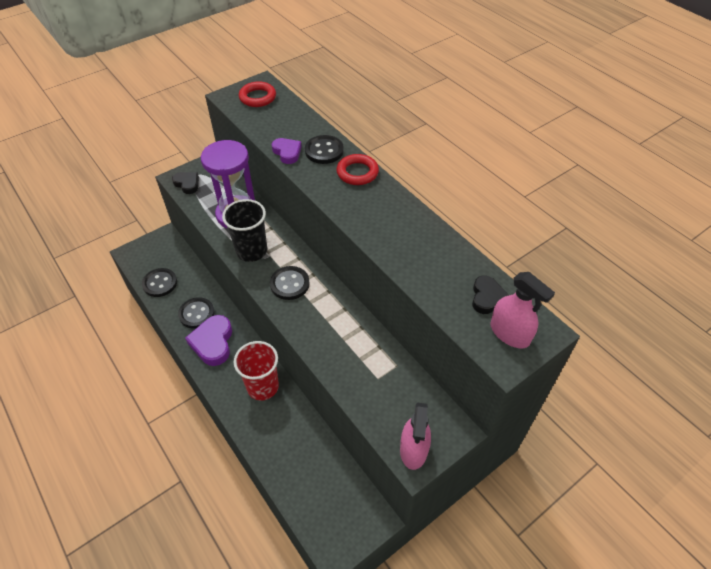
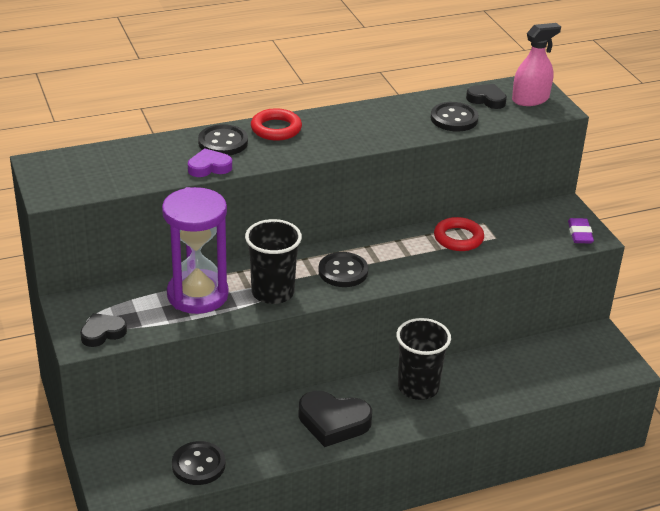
camera: 75 degrees left, 15 degrees down
black button [178,297,215,329] -> black button moved to [431,102,479,131]
purple heart [185,315,232,366] -> black heart [298,391,372,447]
red cup [234,341,279,400] -> black cup [396,318,451,400]
red ring [239,81,276,107] -> red ring moved to [434,217,484,251]
pink spray bottle [400,403,431,470] -> purple eraser [568,218,594,243]

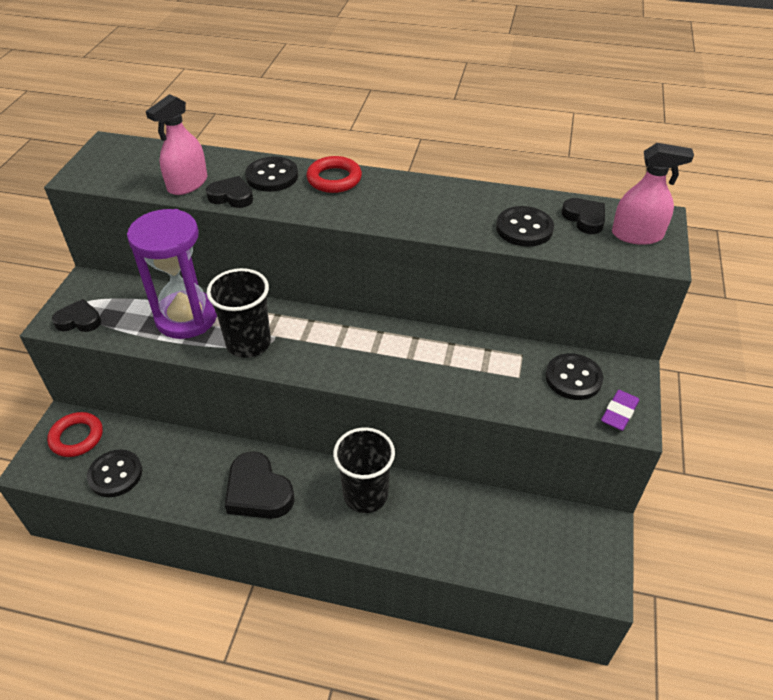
camera: 35 degrees right, 10 degrees up
purple heart [188,148,232,177] -> black heart [206,176,253,208]
black button [318,252,368,287] -> black button moved to [545,353,603,400]
red ring [434,217,484,251] -> red ring moved to [47,412,103,457]
none -> pink spray bottle [146,94,207,195]

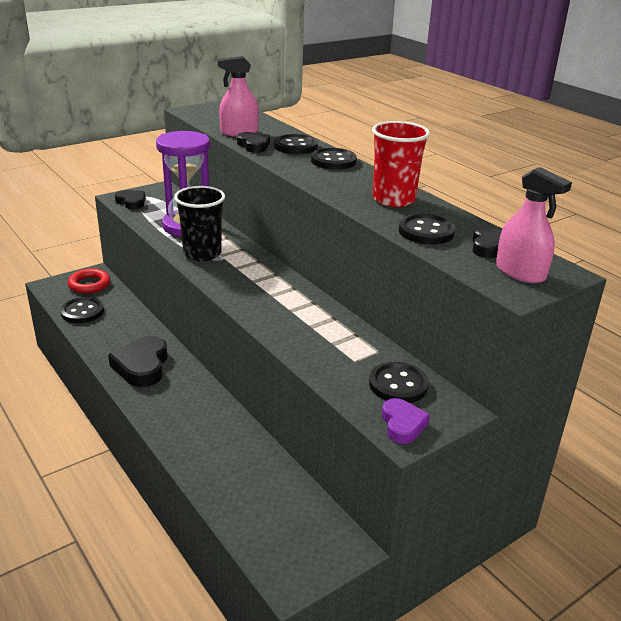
camera: 40 degrees right, 15 degrees down
red ring [306,156,362,193] -> black button [311,148,357,170]
black cup [333,427,395,513] -> none
purple eraser [601,390,639,431] -> purple heart [382,398,430,444]
none -> red cup [372,121,430,207]

